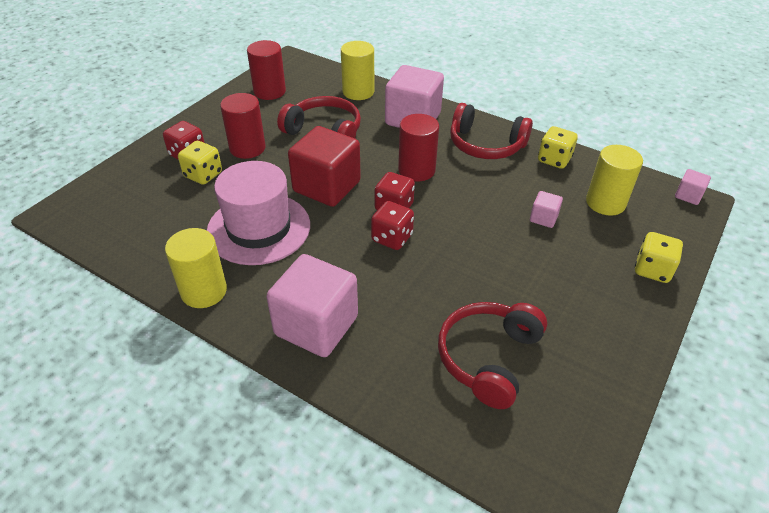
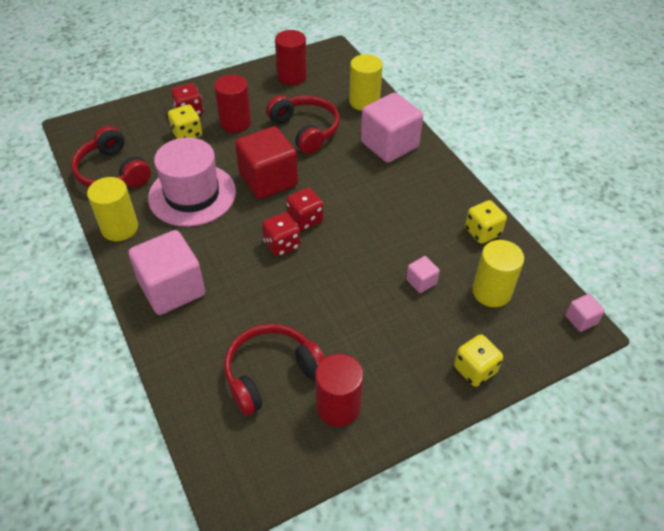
camera: 30 degrees right, 5 degrees up
red cylinder [398,114,439,181] -> red cylinder moved to [315,354,363,427]
red headphones [450,103,533,159] -> red headphones moved to [71,126,151,187]

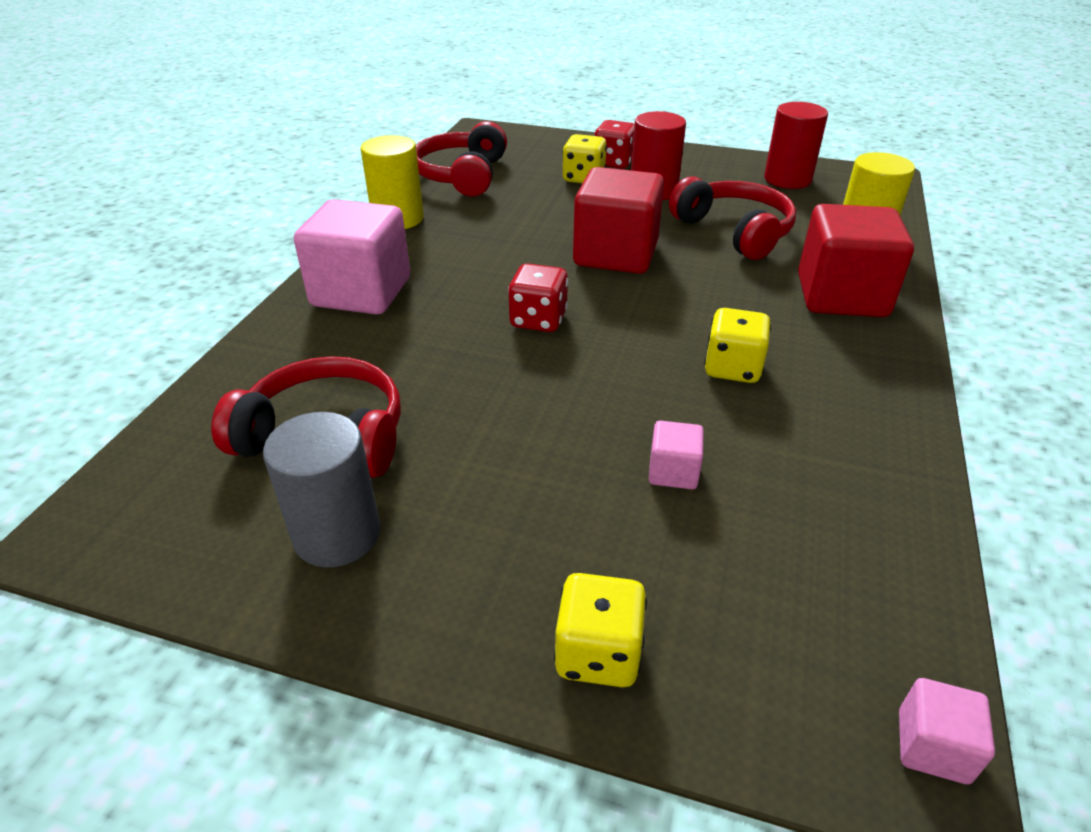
camera: 45 degrees right, 10 degrees down
pink hat [148,137,236,227] -> none
red headphones [266,95,340,154] -> red headphones turned 45 degrees counterclockwise [669,176,796,260]
red dice [286,188,324,231] -> none
red cylinder [315,354,363,427] -> grey cylinder [263,412,380,568]
pink cube [361,93,423,163] -> red cube [798,204,914,317]
yellow dice [465,200,507,244] -> yellow dice moved to [704,308,771,383]
yellow cylinder [472,240,524,307] -> none

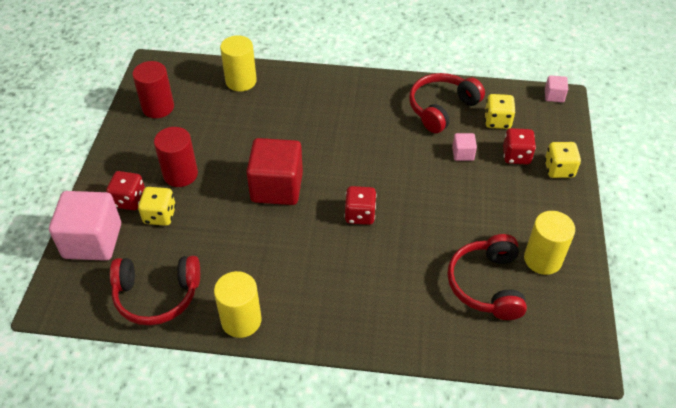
camera: 100 degrees left, 10 degrees up
grey cylinder [263,412,380,568] -> yellow cylinder [524,211,575,275]
pink cube [294,199,410,315] -> pink cube moved to [49,191,121,261]
red headphones [669,176,796,260] -> red headphones moved to [409,73,485,133]
yellow dice [704,308,771,383] -> yellow dice moved to [484,94,516,129]
red cube [798,204,914,317] -> none
none -> red dice [503,128,536,165]

